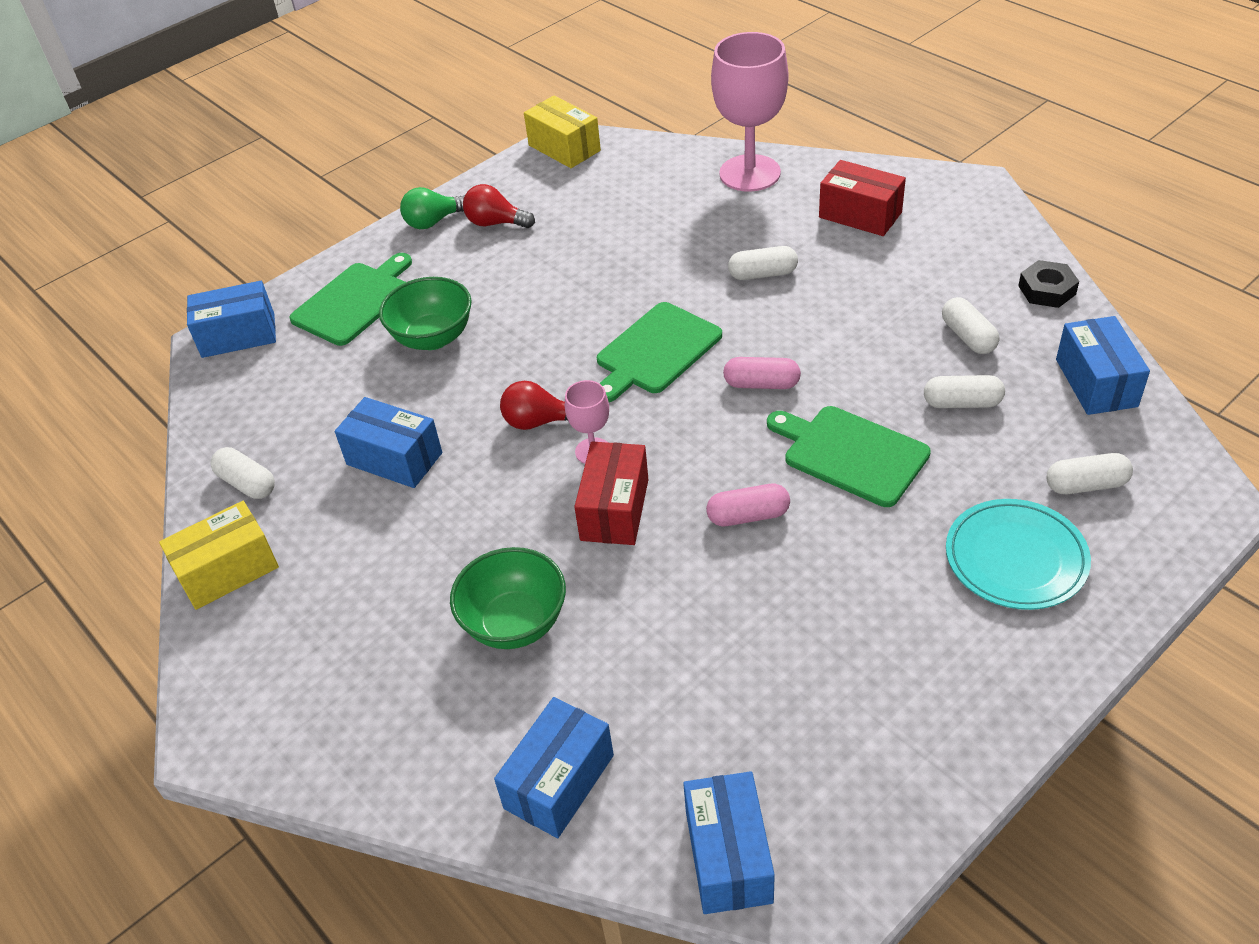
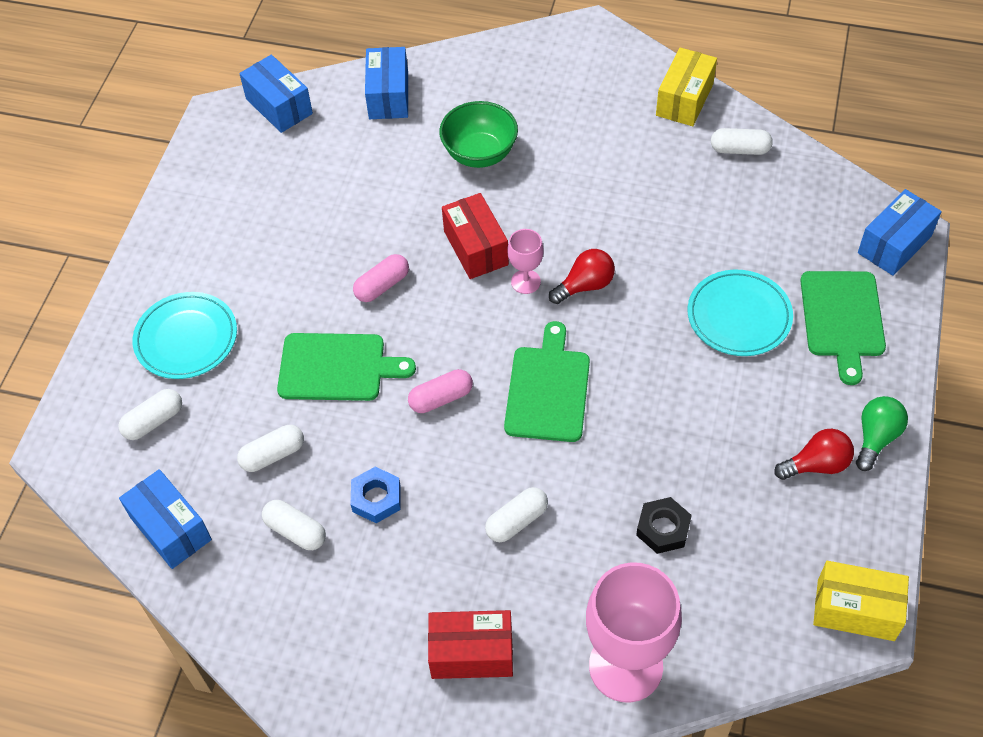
camera: 145 degrees right, 10 degrees up
blue box [335,397,442,488] -> none
green bowl [379,277,472,350] -> turquoise plate [687,270,793,356]
black nut [1018,260,1079,308] -> black nut moved to [636,497,692,554]
none -> blue nut [351,467,400,523]

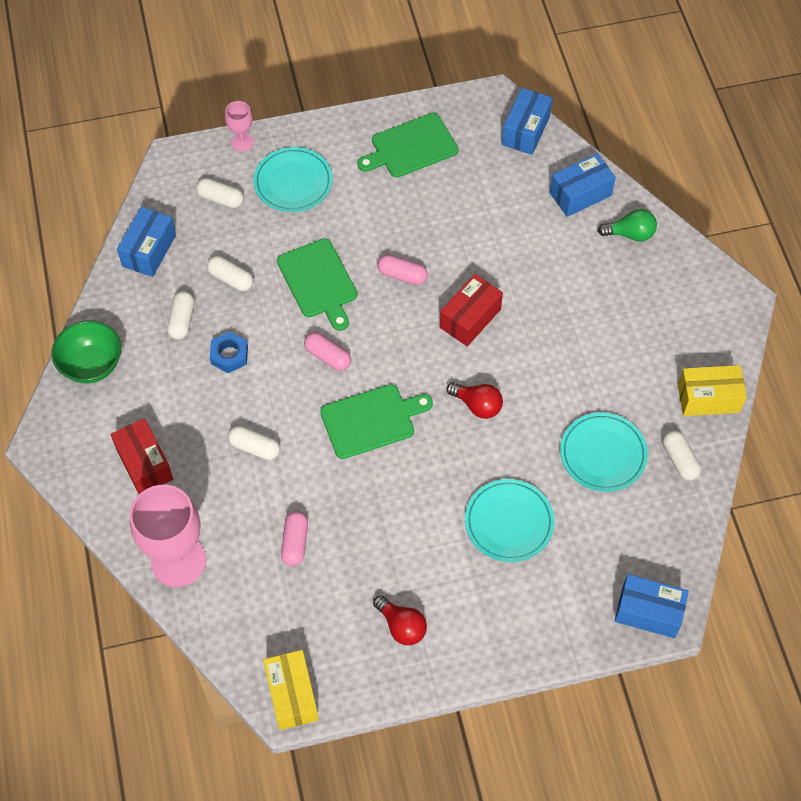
camera: 60 degrees right, 5 degrees up
green bowl [439,101,518,168] -> green bowl moved to [51,320,121,384]
pink goblet [507,229,544,294] -> pink goblet moved to [225,101,254,152]
black nut [636,497,692,554] -> pink capsule [281,511,308,566]
green cutting board [800,271,886,385] -> green cutting board moved to [357,113,459,178]
green light bulb [856,396,908,471] -> green light bulb moved to [598,209,657,242]
none -> turquoise plate [560,412,648,492]

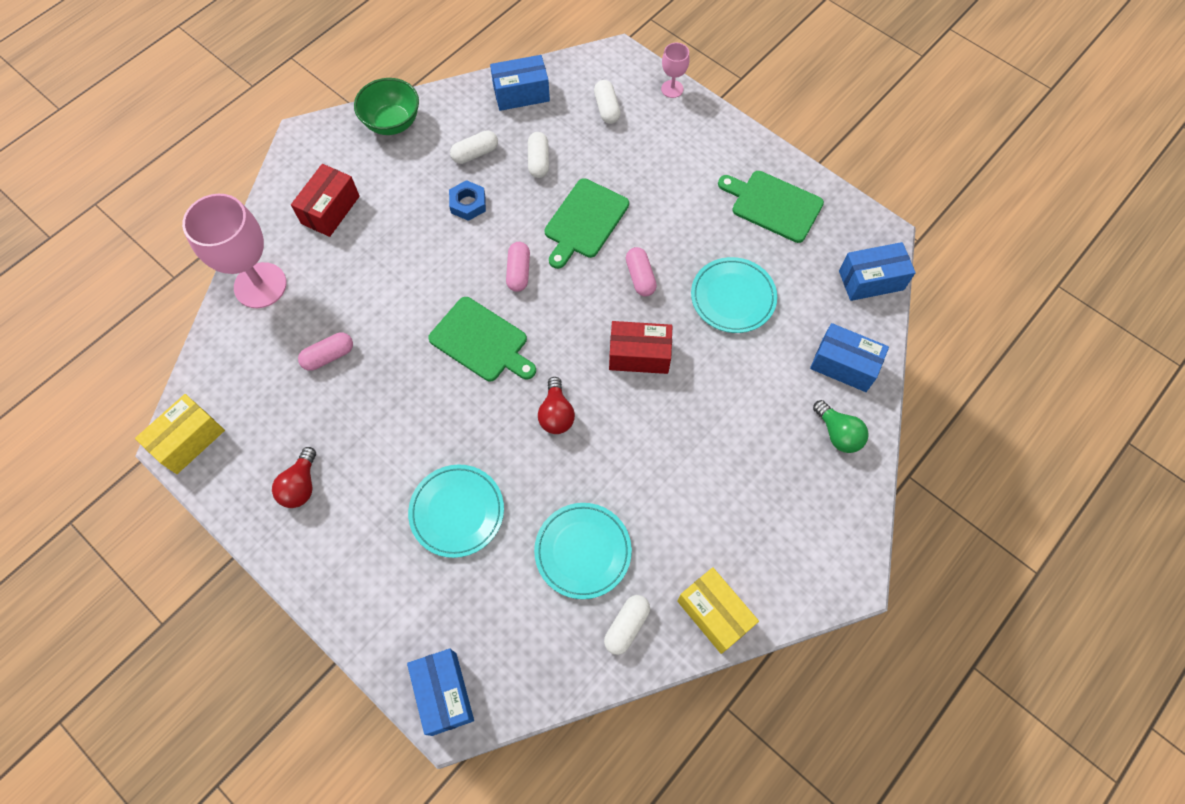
camera: 55 degrees right, 5 degrees up
white capsule [228,426,280,460] -> none
turquoise plate [253,147,333,212] -> turquoise plate moved to [691,257,777,333]

